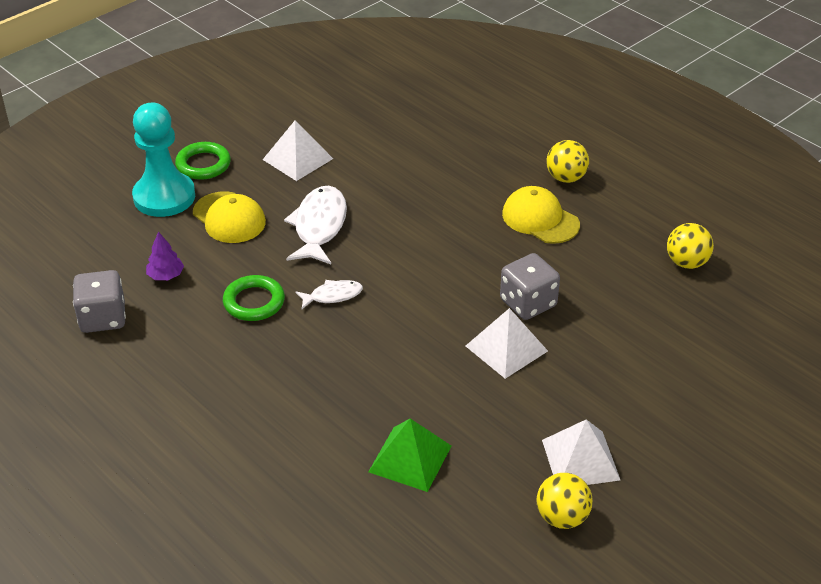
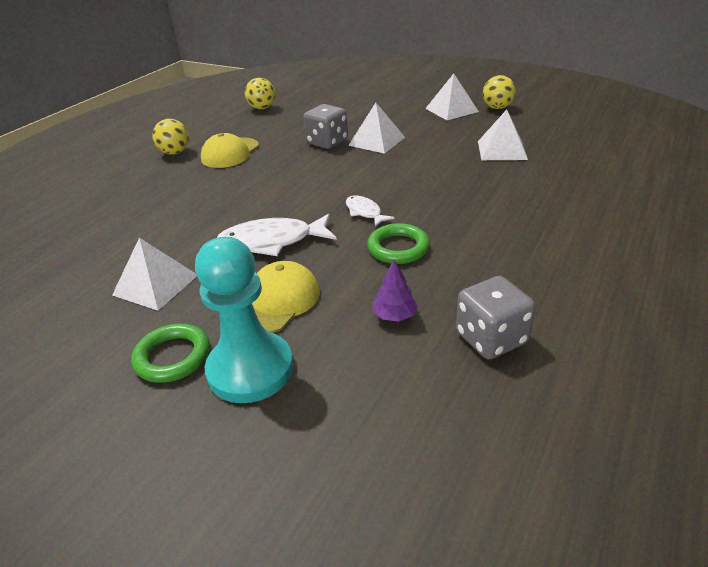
camera: 105 degrees left, 5 degrees down
green pyramid [368,418,451,492] -> white pyramid [478,109,528,160]

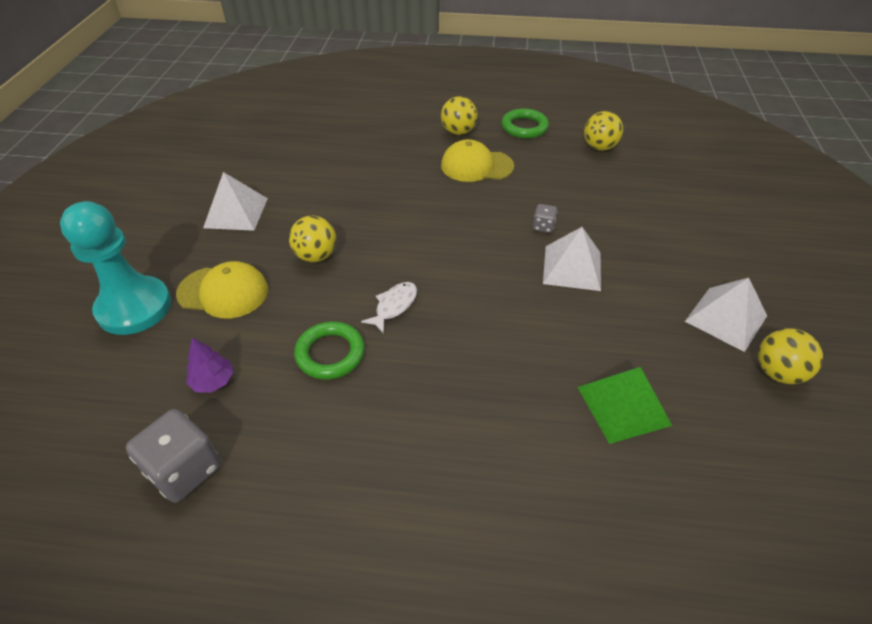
camera: 65 degrees right, 10 degrees up
green ring [131,323,210,383] -> green ring moved to [501,108,549,139]
white fish [217,214,337,256] -> yellow ball [289,216,336,262]
grey dice [303,104,348,149] -> grey dice [533,204,558,233], size x0.50
white pyramid [478,109,528,160] -> green pyramid [578,367,672,444]

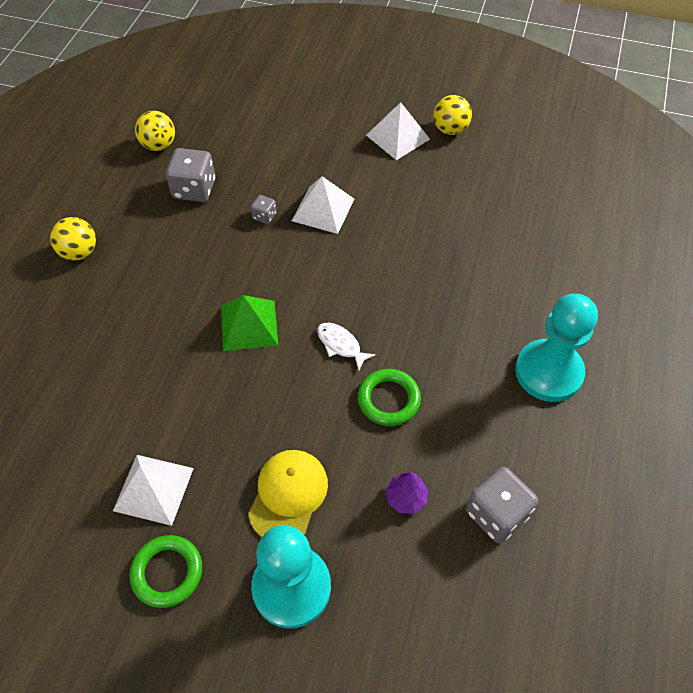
camera: 80 degrees left, 10 degrees up
yellow ball [289,216,336,262] -> none
yellow cap [441,139,514,182] -> none
green ring [501,108,549,139] -> green ring moved to [130,535,202,608]
green pyramid [578,367,672,444] -> green pyramid moved to [221,295,278,351]
none -> grey dice [166,148,215,202]
none -> turquoise pawn [515,294,598,402]

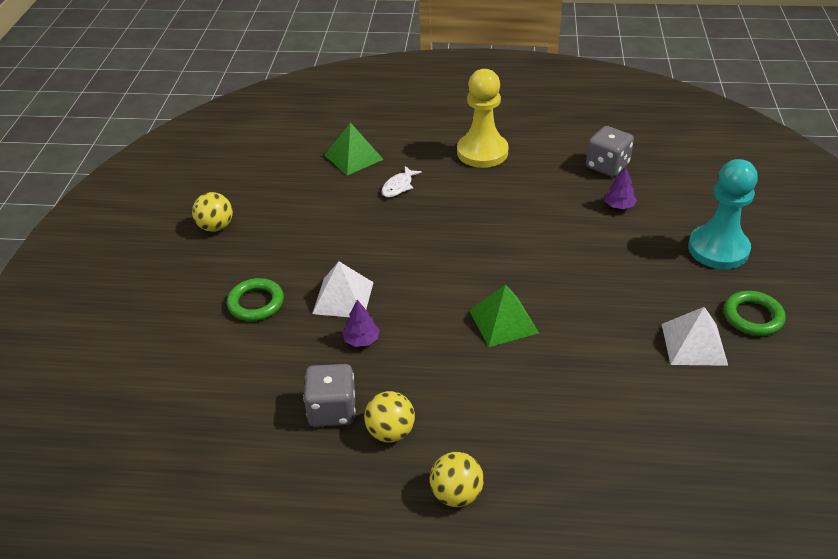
camera: 100 degrees left, 15 degrees down
yellow ball [135,111,175,151] -> yellow ball moved to [364,391,415,442]
yellow cap [248,450,328,537] -> none
grey dice [251,195,277,224] -> purple tree [342,300,380,347]
white fish [317,323,376,370] -> white fish moved to [382,166,422,197]
green ring [358,369,421,426] -> green ring moved to [227,278,284,321]
white pyramid [366,102,430,160] -> none
turquoise pawn [515,294,598,402] -> yellow pawn [457,69,508,168]
none -> green pyramid [324,122,384,175]

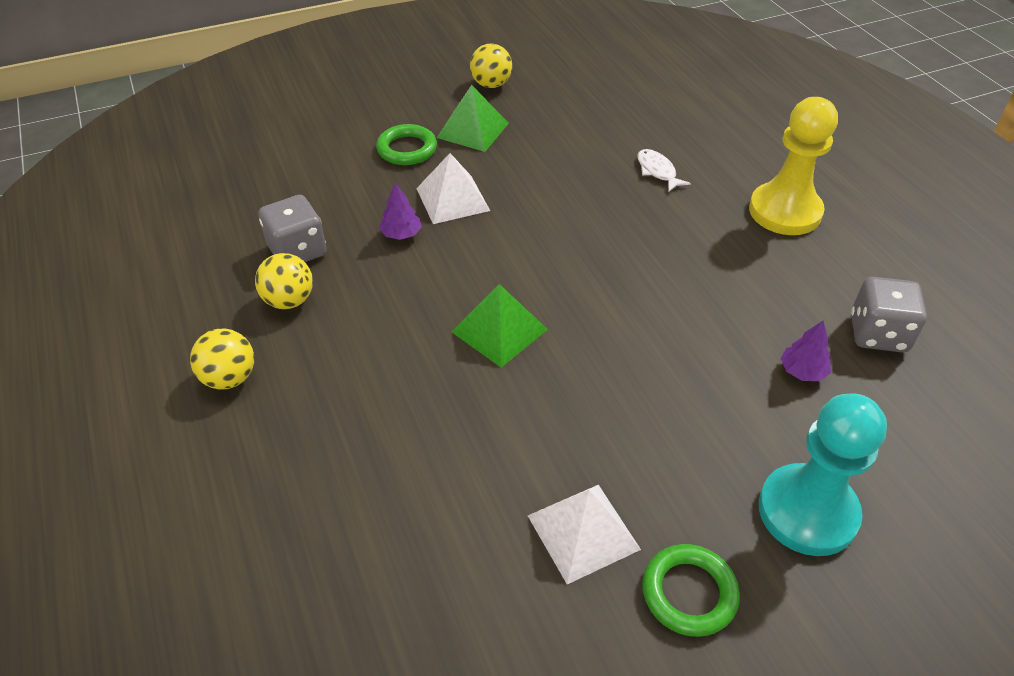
camera: 60 degrees right, 5 degrees up
green pyramid [324,122,384,175] -> green pyramid moved to [437,85,509,152]
white fish [382,166,422,197] -> white fish turned 60 degrees clockwise [637,149,691,192]

